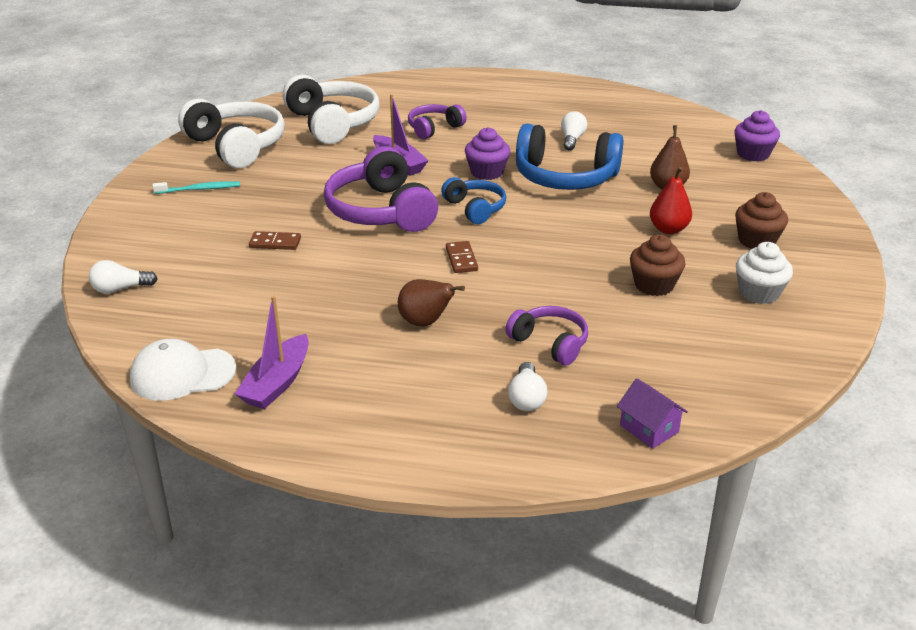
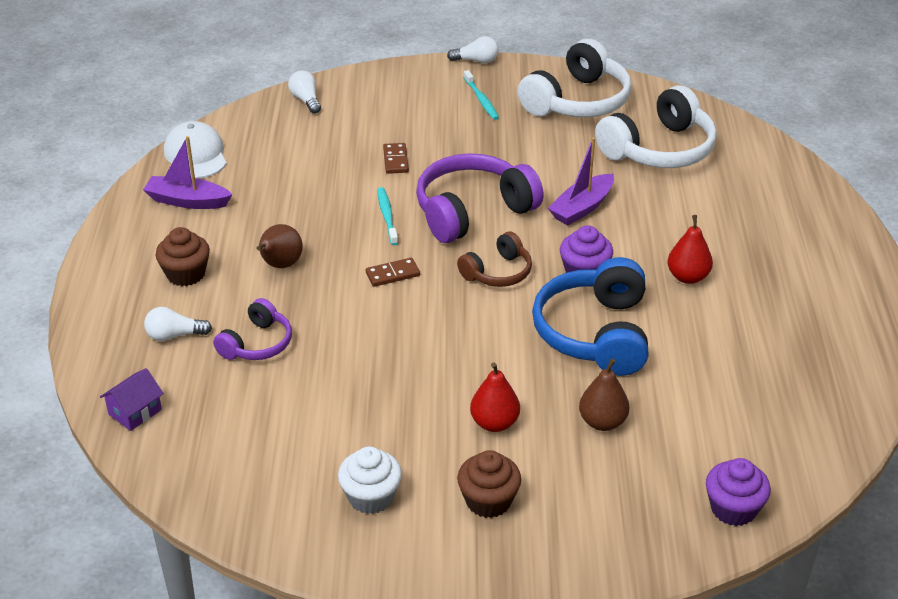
camera: 80 degrees right, 5 degrees up
purple headphones [408,104,467,139] -> none
blue headphones [441,177,506,224] -> brown headphones [457,231,532,287]
white light bulb [561,111,587,151] -> white light bulb moved to [447,36,499,63]
brown cupcake [630,234,685,296] -> brown cupcake moved to [156,227,210,286]
none -> turquoise toothbrush [377,187,398,246]
none -> red pear [668,215,713,284]

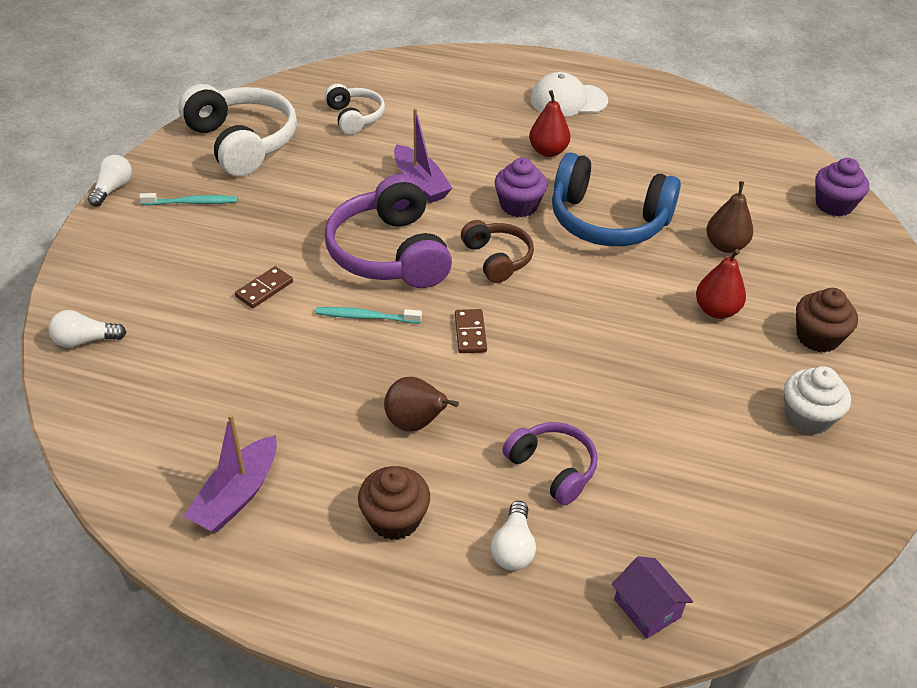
camera: 75 degrees left, 5 degrees up
white cap [164,121,226,179] -> white cap moved to [530,72,608,116]
brown domino [383,143,409,174] -> brown domino turned 60 degrees counterclockwise [235,266,293,308]
white headphones [595,85,717,168] -> white headphones [325,84,385,135], size x0.56

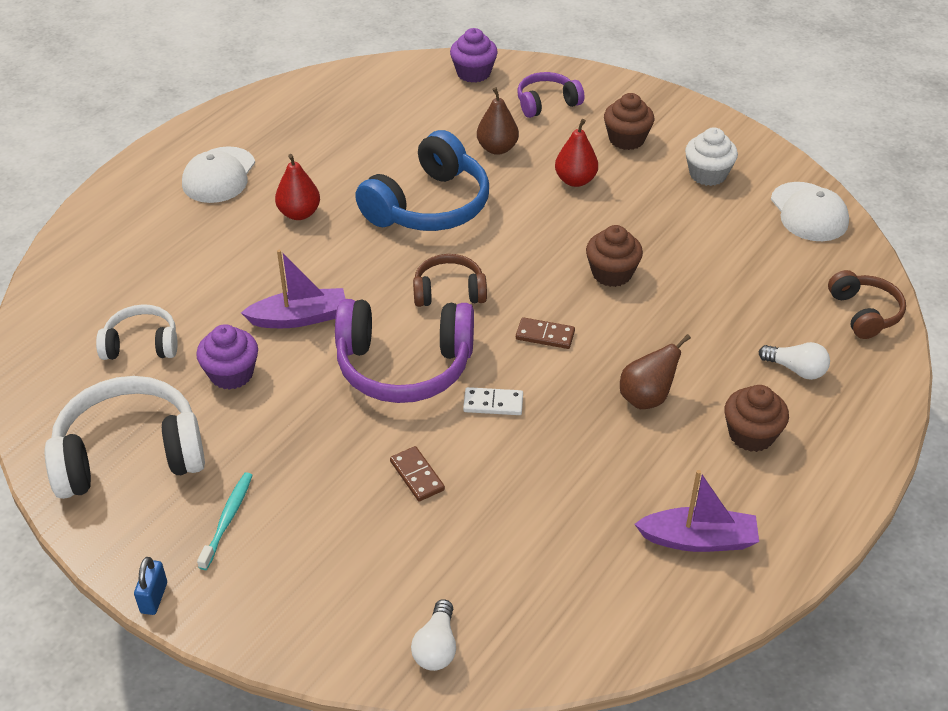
camera: 70 degrees left, 0 degrees up
white light bulb [88,155,132,207] -> blue padlock [134,557,167,615]
purple boat [183,414,277,532] -> purple boat turned 45 degrees counterclockwise [634,470,759,552]
turquoise toothbrush [315,307,422,324] -> white domino [463,387,523,415]
purple cupcake [494,158,547,217] -> purple cupcake moved to [196,324,258,390]
purple headphones [502,422,598,506] -> purple headphones moved to [517,72,584,118]
purple house [612,556,693,639] -> brown headphones [828,270,906,339]
none -> brown cupcake [586,225,643,287]
none -> white cap [771,182,849,241]

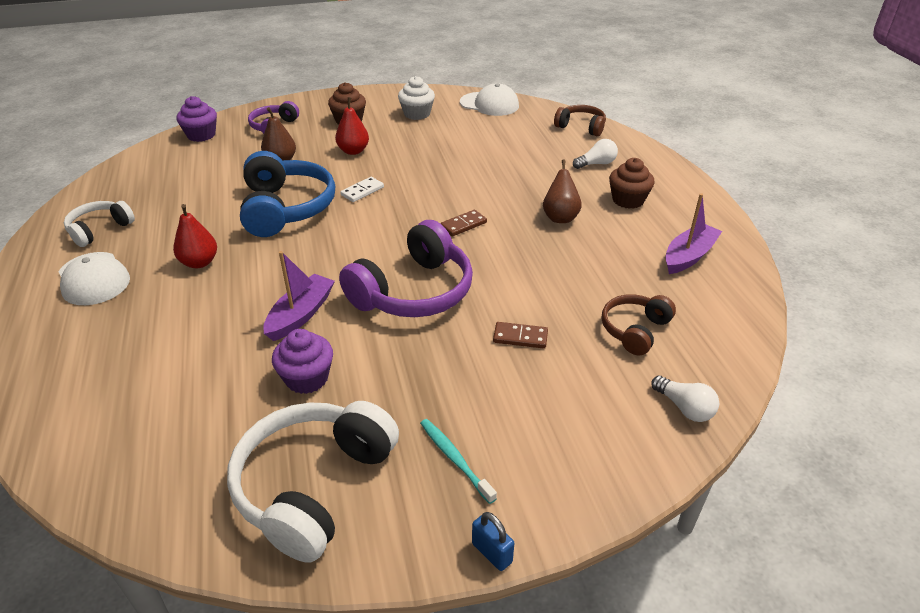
camera: 50 degrees left, 5 degrees down
white headphones [96,304,178,360] -> white headphones moved to [64,201,135,247]
brown headphones [413,254,487,307] -> brown headphones moved to [602,294,676,356]
white domino [463,387,523,415] -> white domino moved to [340,177,384,202]
brown cupcake [586,225,643,287] -> none

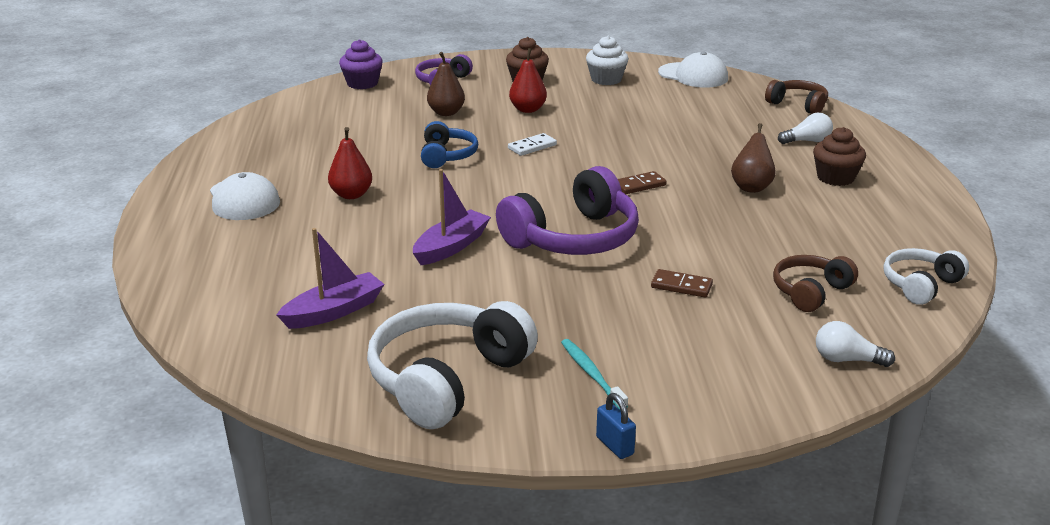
camera: 10 degrees right, 10 degrees down
white headphones [64,201,135,247] -> white headphones moved to [884,248,969,305]
blue headphones [240,151,335,237] -> blue headphones [421,121,478,168], size x0.56
purple cupcake [272,329,333,394] -> none
white light bulb [651,376,719,422] -> white light bulb turned 135 degrees clockwise [816,321,895,367]
purple boat [665,193,722,274] -> purple boat moved to [276,228,385,329]

